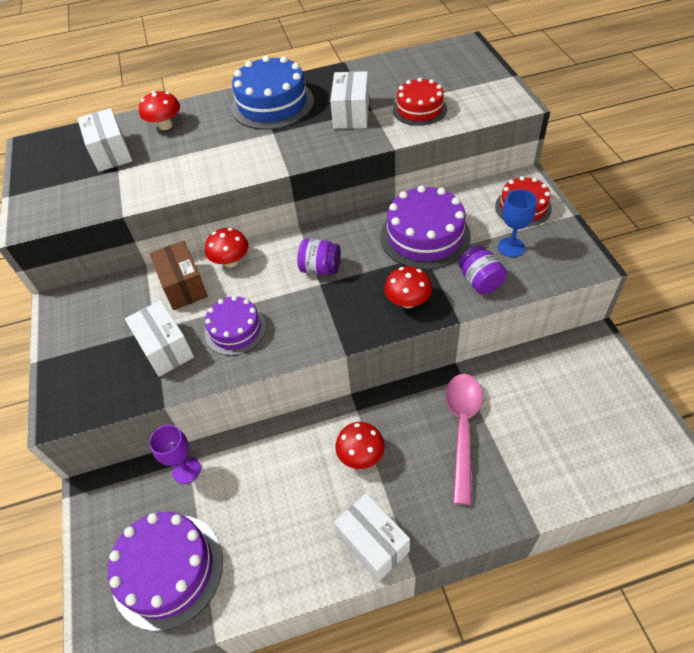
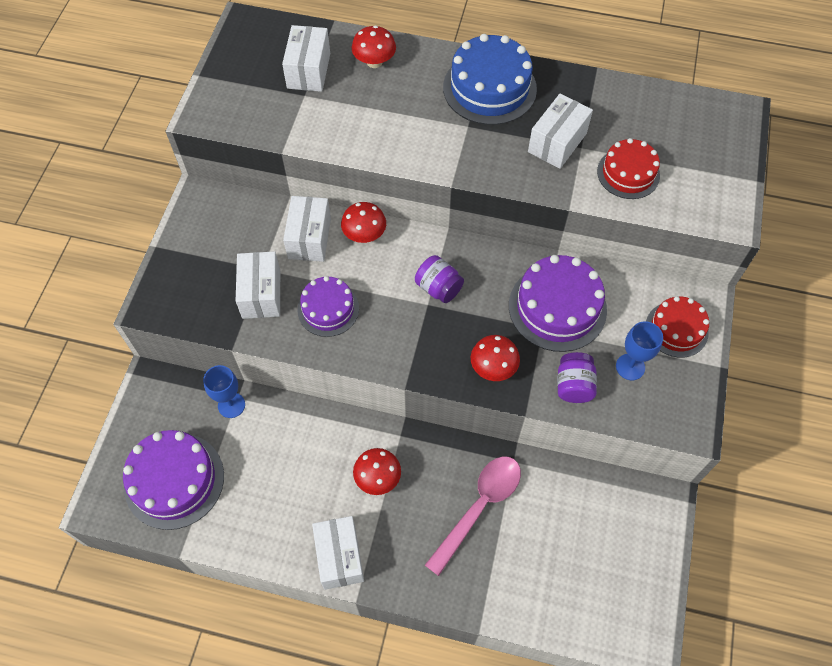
camera: 25 degrees right, 10 degrees up
purple goblet [149,425,201,484] -> blue goblet [203,365,245,418]
brown box [150,241,208,310] -> white box [283,196,331,262]

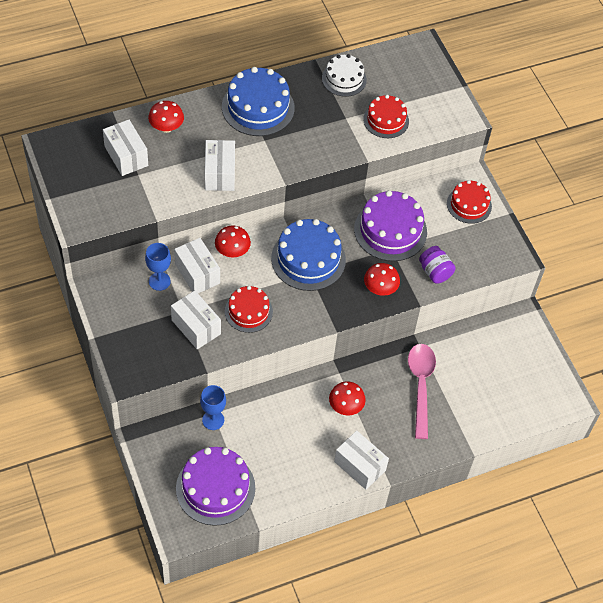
camera: 40 degrees left, 5 degrees down
purple cake [298,276,359,337] -> red cake [225,286,273,333]
purple jar [415,255,464,303] -> blue cake [271,219,346,291]
white box [528,94,593,169] -> white box moved to [205,140,235,191]
blue goblet [616,321,663,380] -> blue goblet moved to [145,243,171,291]
none -> white cake [322,54,367,97]

